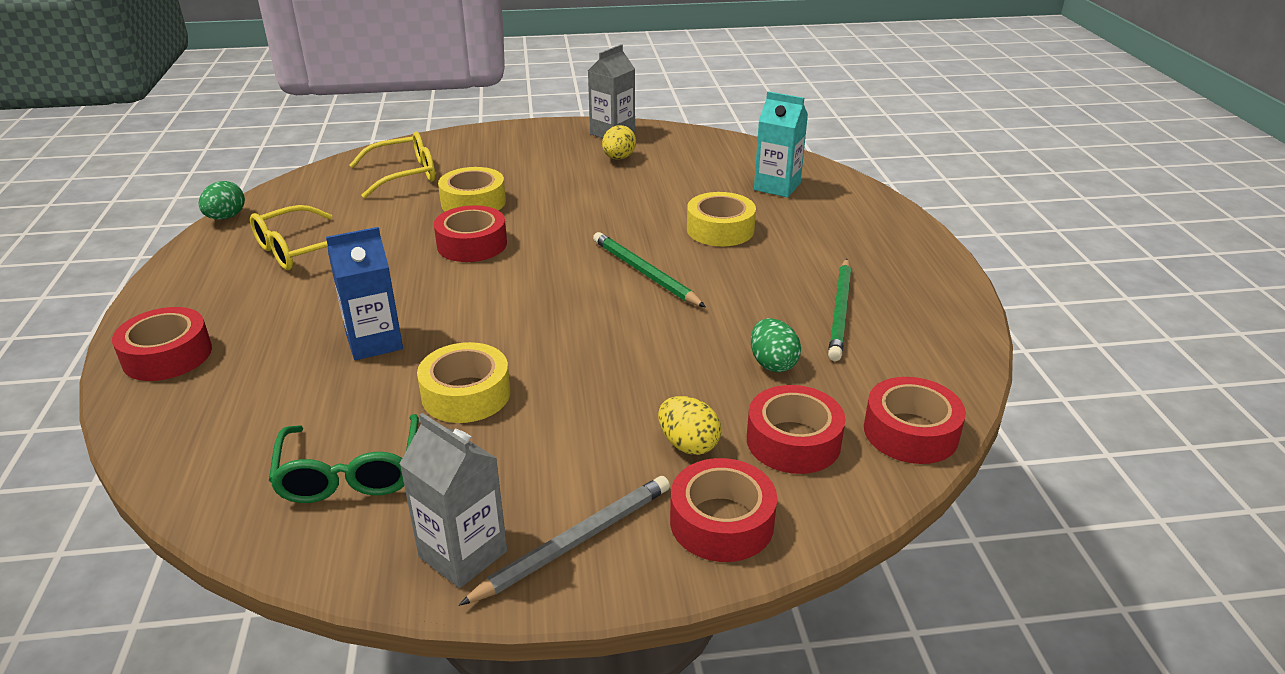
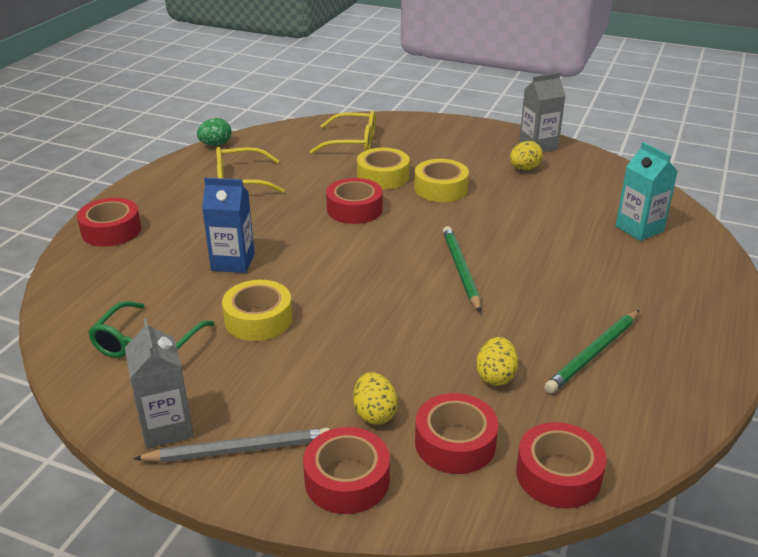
camera: 30 degrees right, 0 degrees up
yellow tape [687,192,756,246] -> yellow tape moved to [414,159,469,202]
green egg [751,318,801,372] -> yellow egg [476,337,518,386]

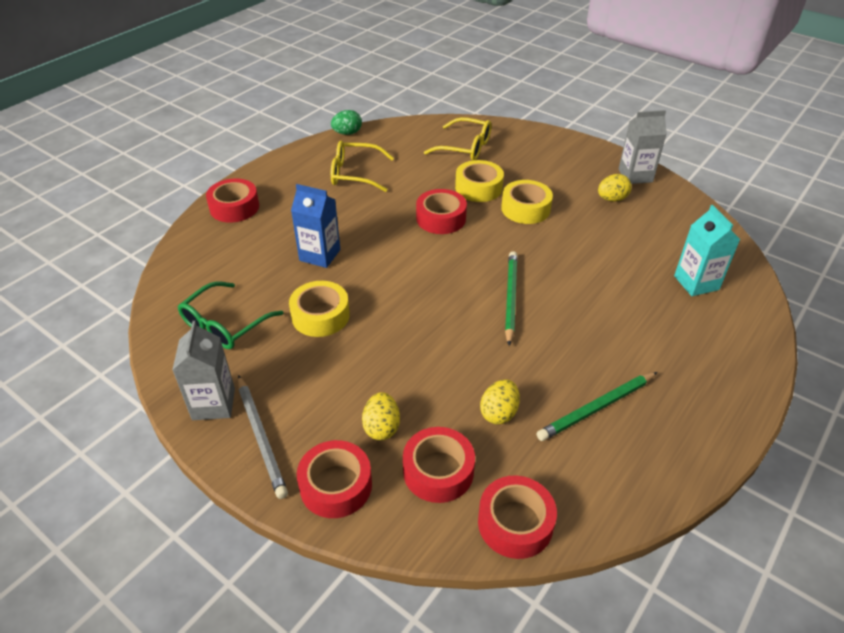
camera: 15 degrees right, 10 degrees up
grey pencil [133,428,330,462] -> grey pencil turned 60 degrees clockwise [238,375,288,499]

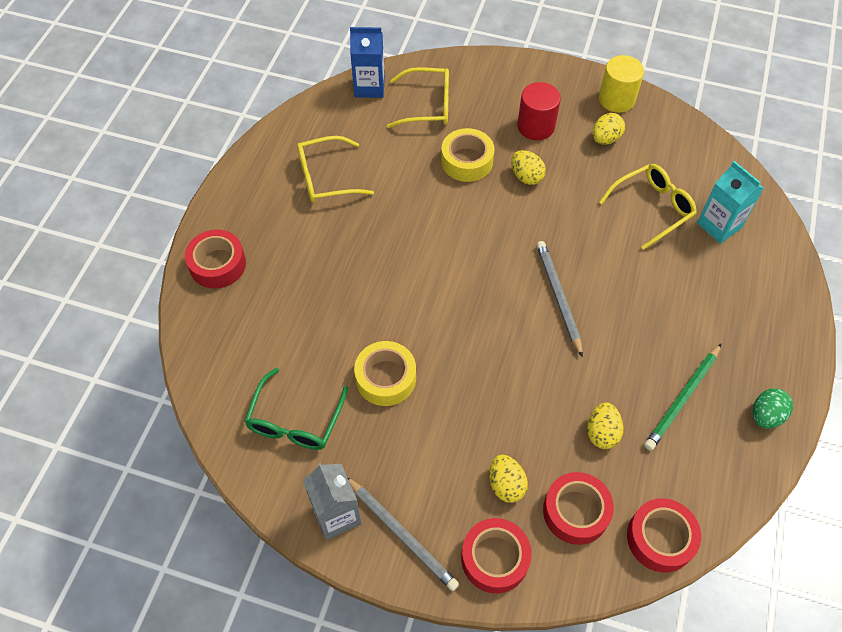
camera: 20 degrees left, 15 degrees up
blue carton [291,184,340,268] -> blue carton moved to [350,27,385,98]
green egg [331,110,362,135] -> green egg moved to [753,388,793,429]
red tape [416,189,467,234] -> none
yellow tape [501,180,553,224] -> yellow egg [511,150,546,185]
green pencil [505,251,518,346] -> grey pencil [537,241,583,357]
grey carton [619,110,667,184] -> yellow cylinder [599,55,644,113]
none -> red cylinder [518,82,561,140]
none -> yellow glasses [599,164,697,250]

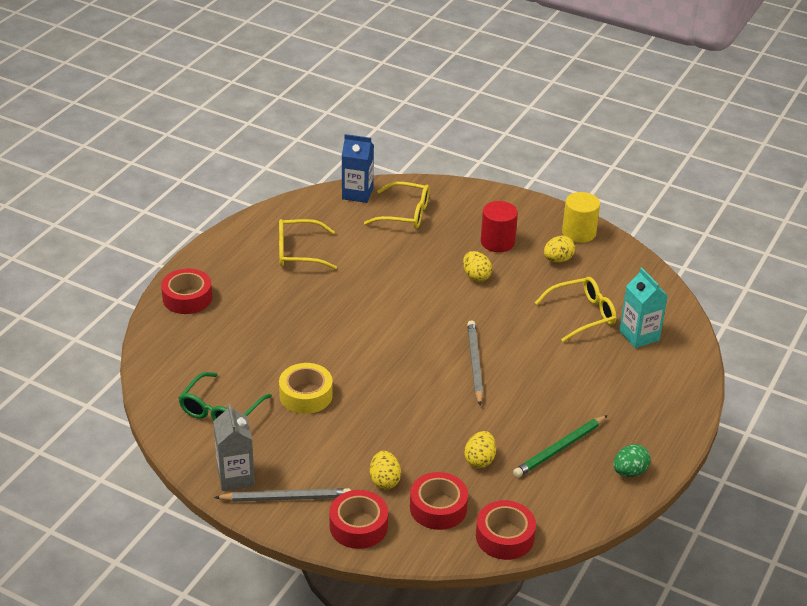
camera: 10 degrees right, 20 degrees down
grey pencil [347,477,459,591] -> grey pencil turned 60 degrees counterclockwise [214,488,351,502]
yellow tape [441,128,495,182] -> none

